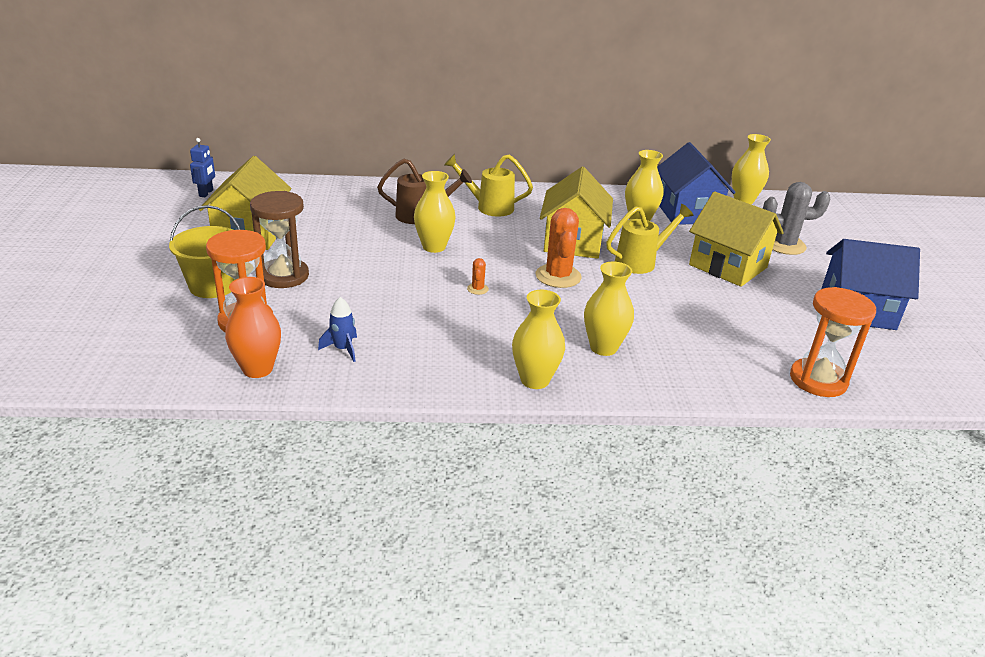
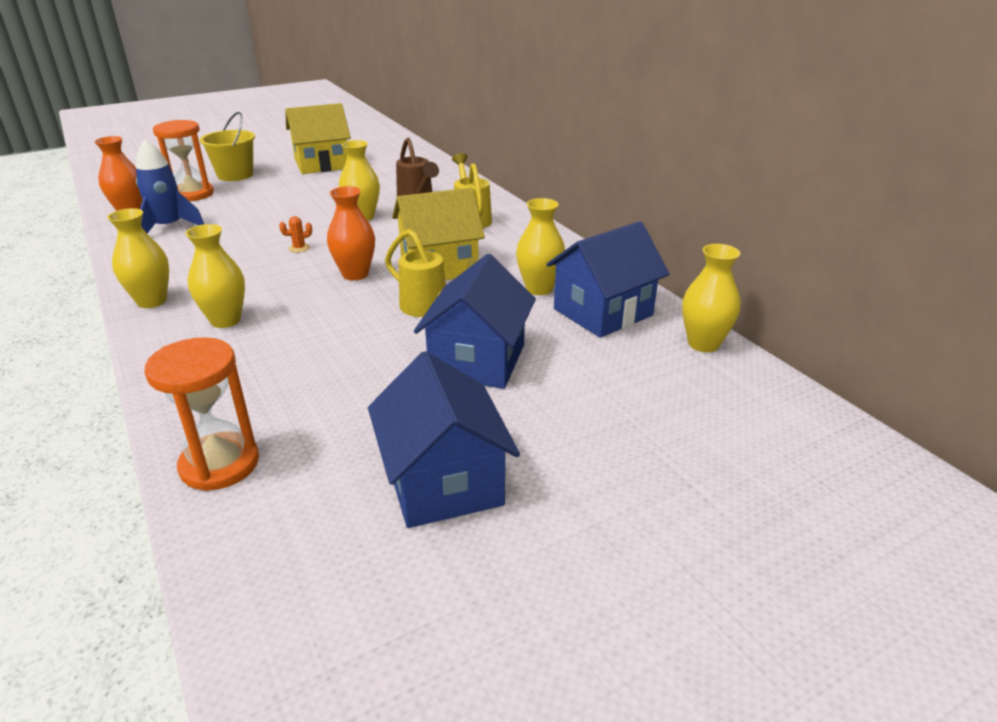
camera: 65 degrees right, 0 degrees up
blue robot [190,138,215,197] -> none
brown hourglass [250,191,309,288] -> none
blue rocket [318,297,357,362] -> blue rocket [135,139,204,233], size x1.77
orange cactus [536,208,582,288] -> orange vase [327,186,375,280]
yellow house [689,191,784,287] -> blue house [414,254,536,389]
grey cactus [763,182,830,255] -> none

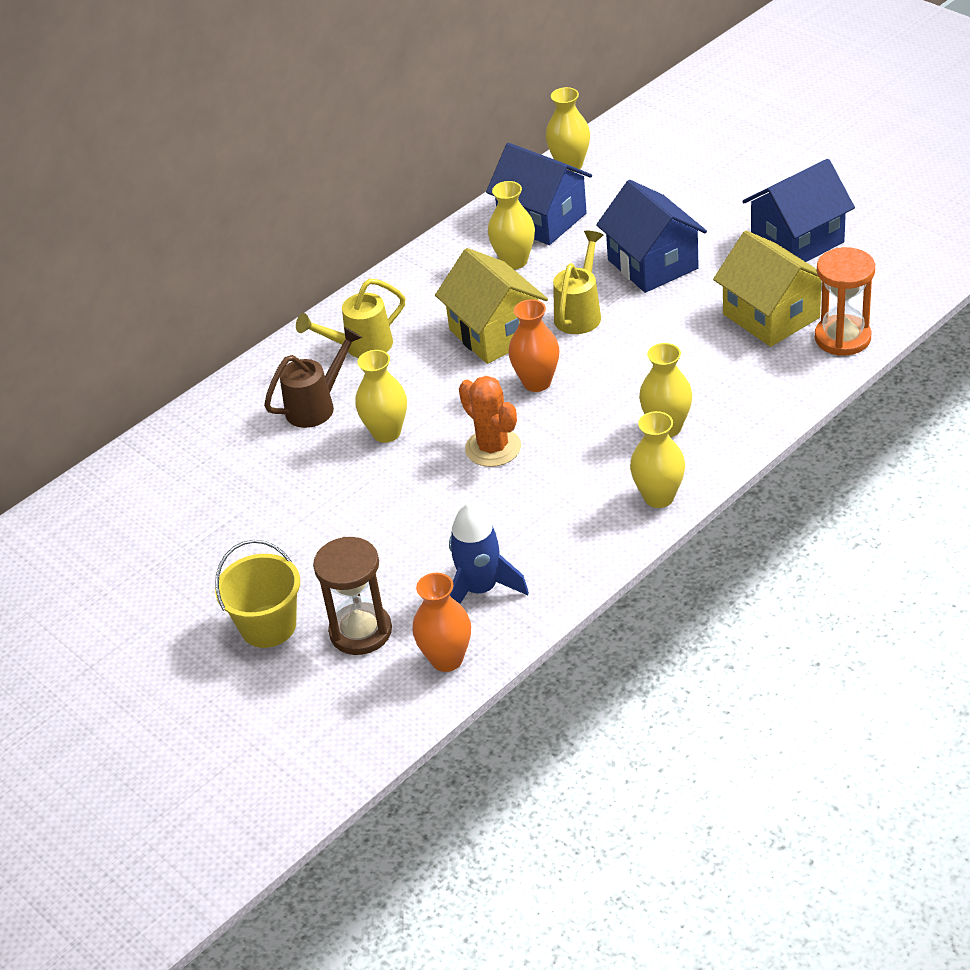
camera: 100 degrees left, 10 degrees up
orange hourglass [153,120,214,201] -> brown hourglass [313,537,392,655]
orange cactus [279,216,312,253] -> orange cactus [459,376,521,467], size x2.22
yellow house [285,103,351,174] -> yellow house moved to [713,230,822,347]
blue house [414,254,536,389] -> blue house turned 60 degrees clockwise [596,180,707,293]

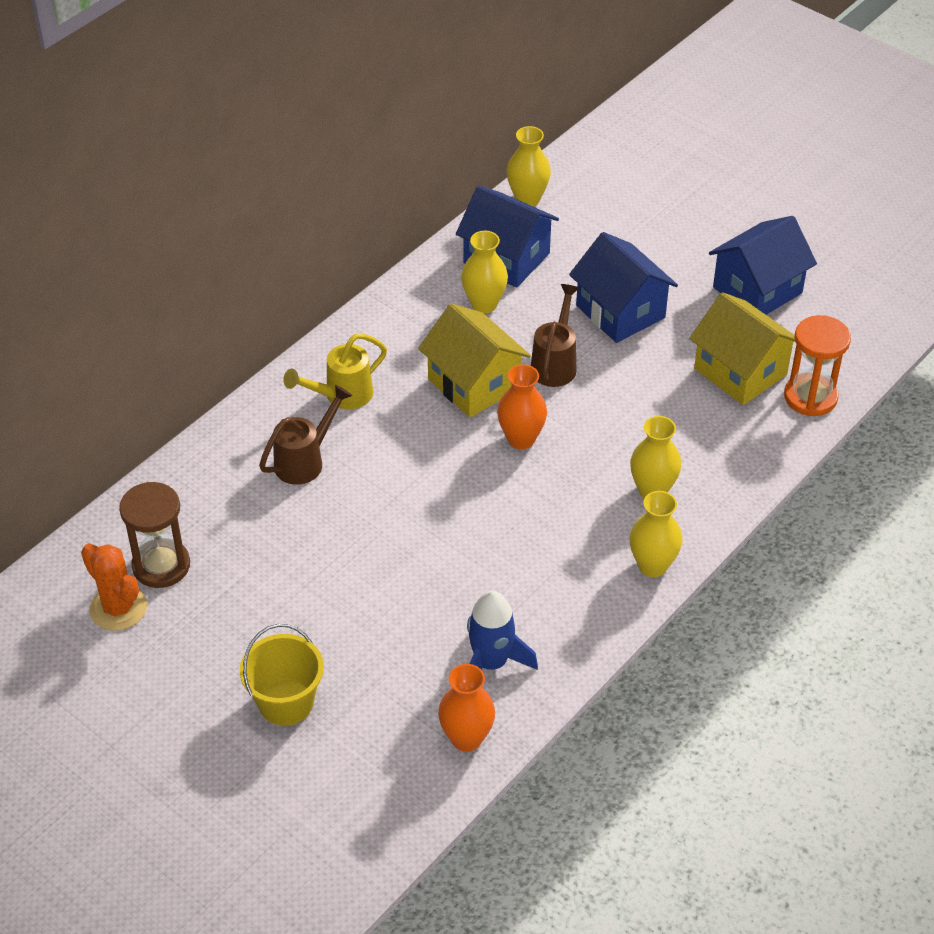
camera: 10 degrees left, 5 degrees up
brown hourglass [313,537,392,655] -> brown hourglass moved to [119,482,190,588]
yellow vase [355,350,407,443] -> none
orange cactus [459,376,521,467] -> orange cactus moved to [81,543,147,631]
yellow watering can [553,231,603,334] -> brown watering can [531,284,579,387]

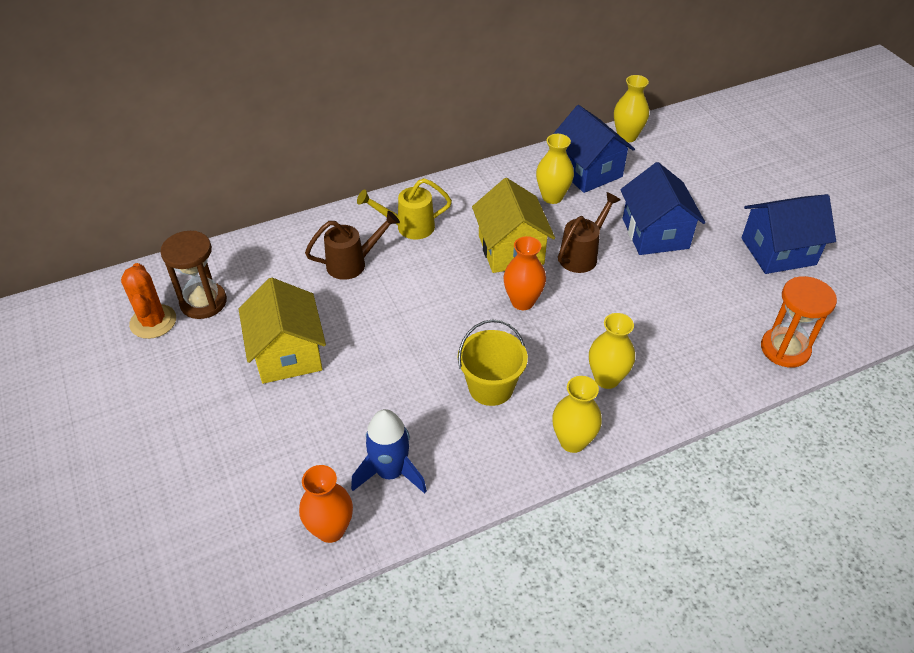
camera: 25 degrees right, 0 degrees up
yellow bucket [240,624,324,726] -> yellow bucket moved to [458,319,528,406]
yellow house [689,292,795,405] -> yellow house moved to [238,278,326,384]

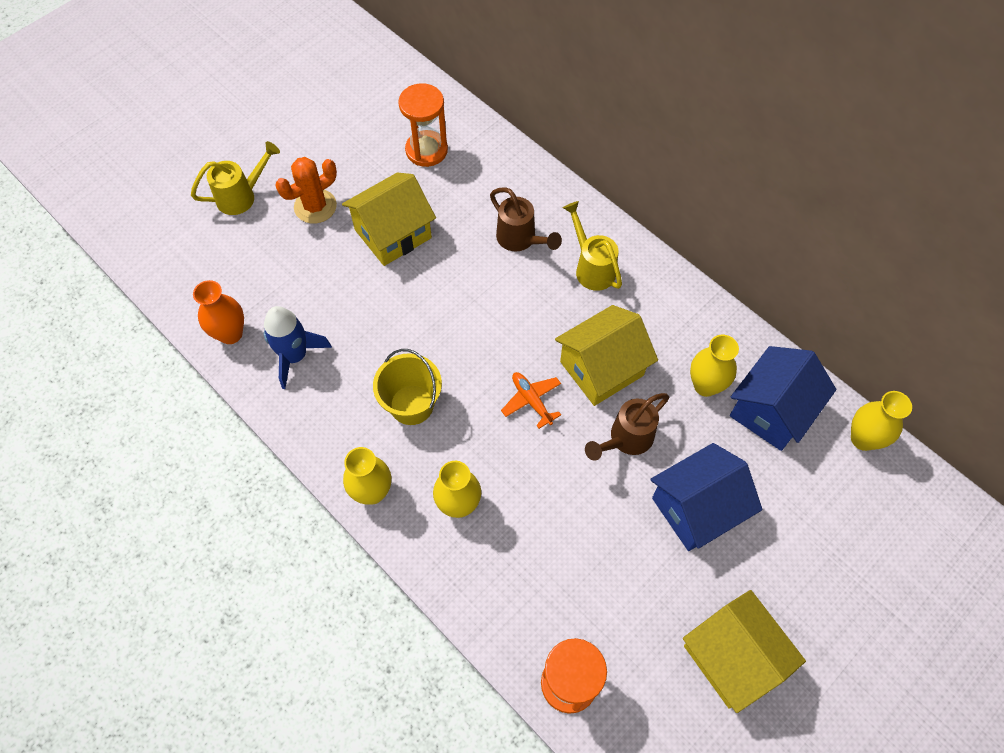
camera: 70 degrees right, 15 degrees up
orange cactus [121,263,176,339] -> orange cactus moved to [276,157,337,224]
brown hourglass [160,231,227,319] -> orange hourglass [398,83,448,167]
orange vase [503,236,546,310] -> orange plane [501,372,561,429]
brown watering can [558,192,621,273] -> brown watering can turned 120 degrees clockwise [585,393,669,461]
blue house [741,194,836,274] -> yellow house [683,590,806,713]
none -> yellow watering can [191,141,280,215]

